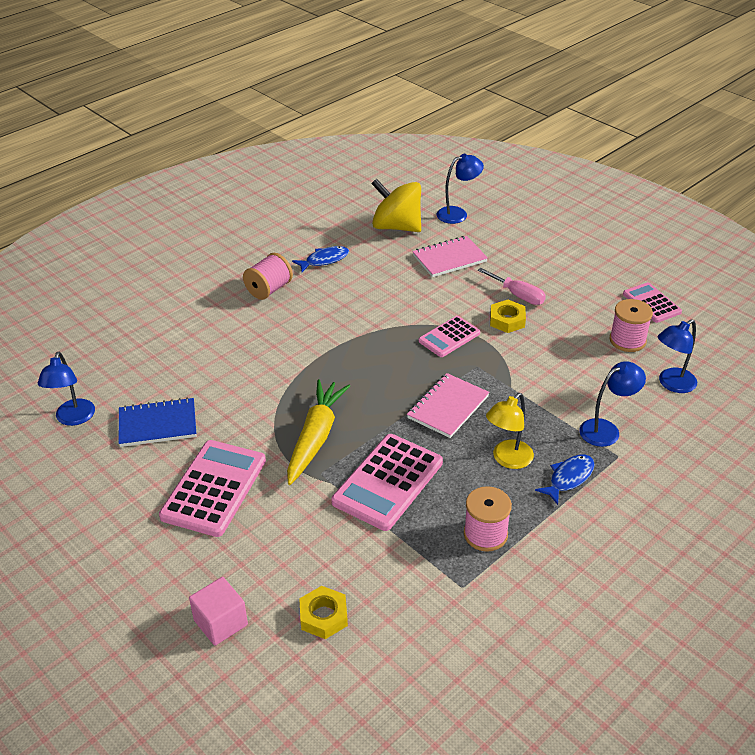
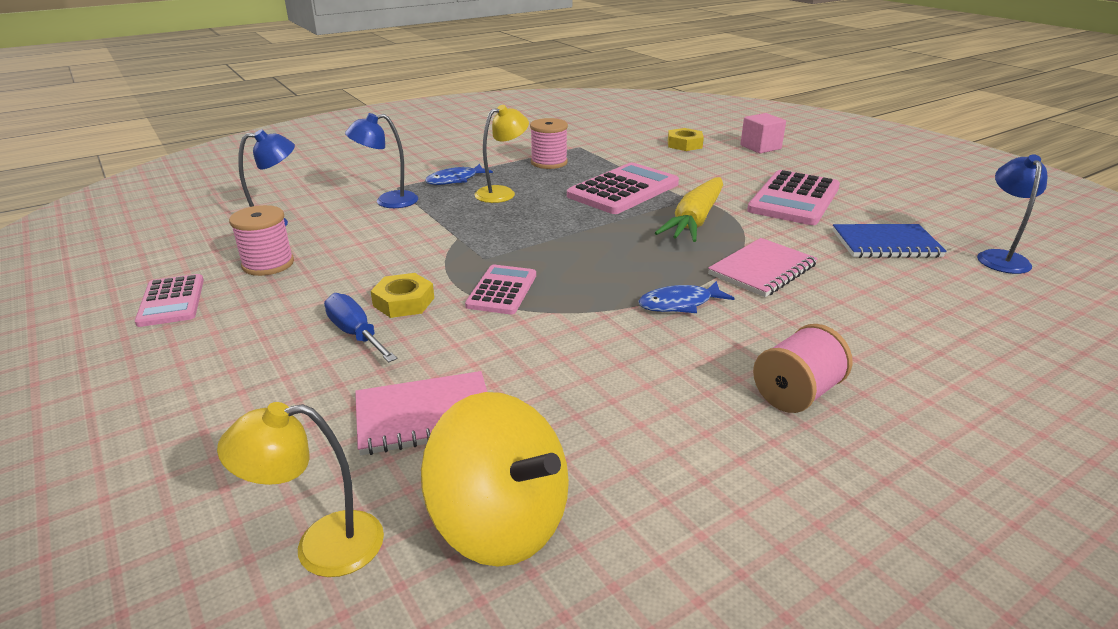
camera: 170 degrees left, 10 degrees down
blue fish [292,246,349,272] -> blue fish moved to [638,281,735,313]
pink notebook [407,373,490,438] -> pink notebook moved to [708,238,818,297]
pink calculator [419,316,480,357] -> pink calculator turned 45 degrees counterclockwise [465,265,536,314]
blue lamp [437,154,484,224] -> yellow lamp [217,402,384,577]
pink screwdriver [478,268,546,305] -> blue screwdriver [324,293,397,362]

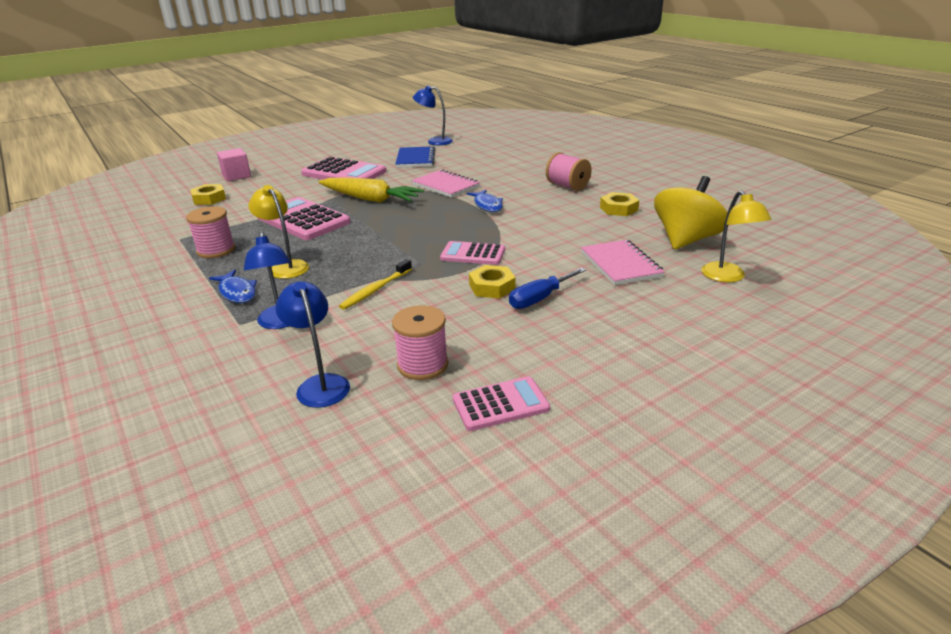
camera: 90 degrees left, 0 degrees up
none -> yellow toothbrush [339,259,412,310]
none -> yellow nut [600,192,639,216]

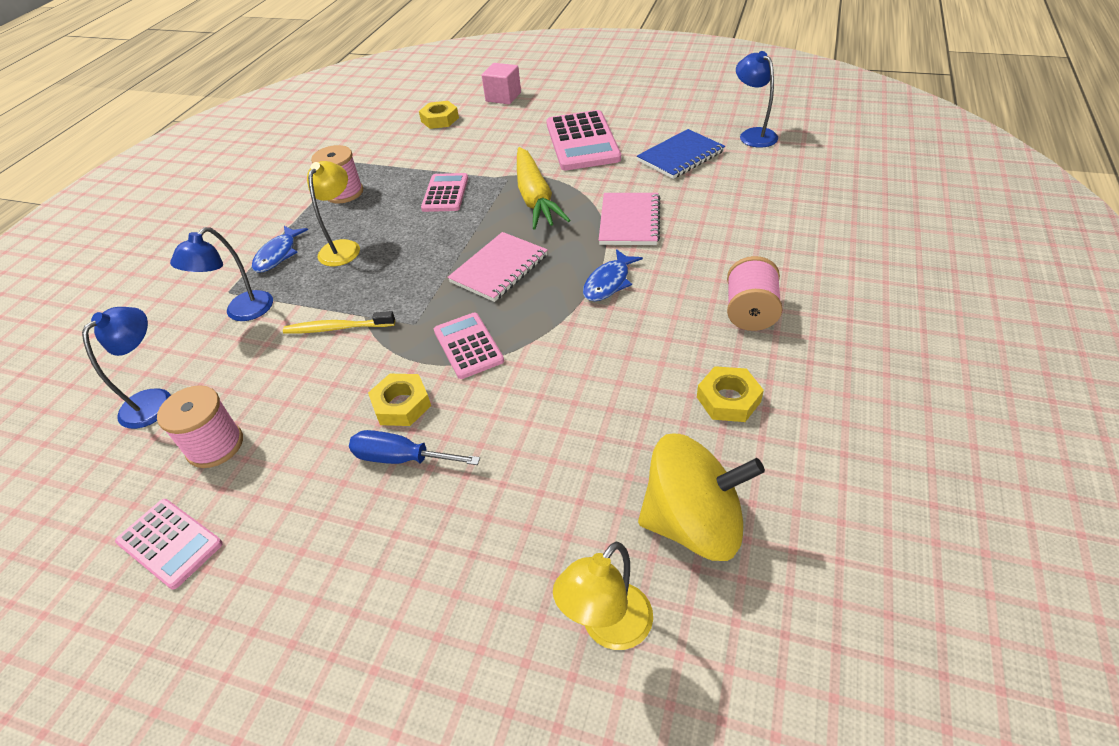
camera: 55 degrees right, 15 degrees up
pink calculator [257,197,350,240] -> pink calculator [421,173,468,212], size x0.59
pink notebook [581,240,665,285] -> pink notebook moved to [448,232,548,302]

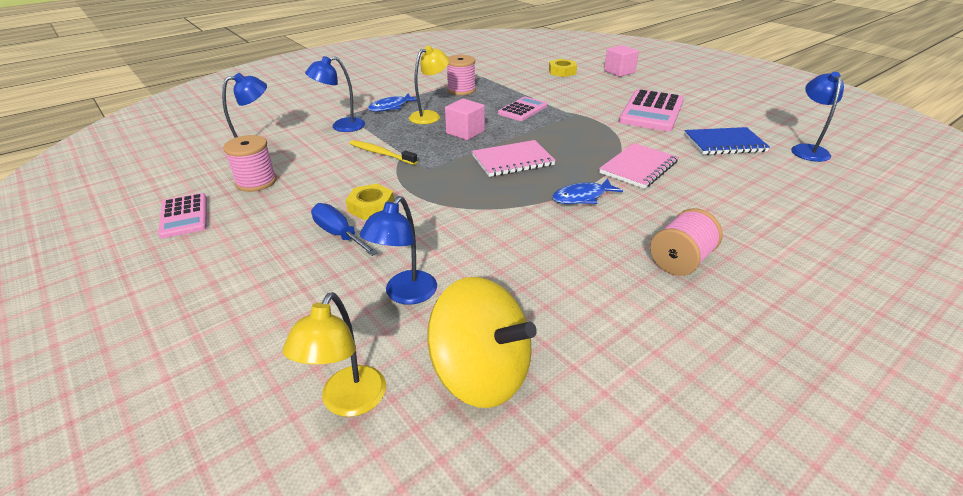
camera: 30 degrees right, 10 degrees down
pink calculator [434,313,504,379] -> none
yellow carrot [517,147,570,230] -> none
yellow lamp [553,542,653,650] -> yellow lamp turned 60 degrees counterclockwise [283,292,386,417]
yellow nut [697,366,764,422] -> none
none -> blue lamp [359,196,437,305]
none -> pink cube [445,99,485,140]

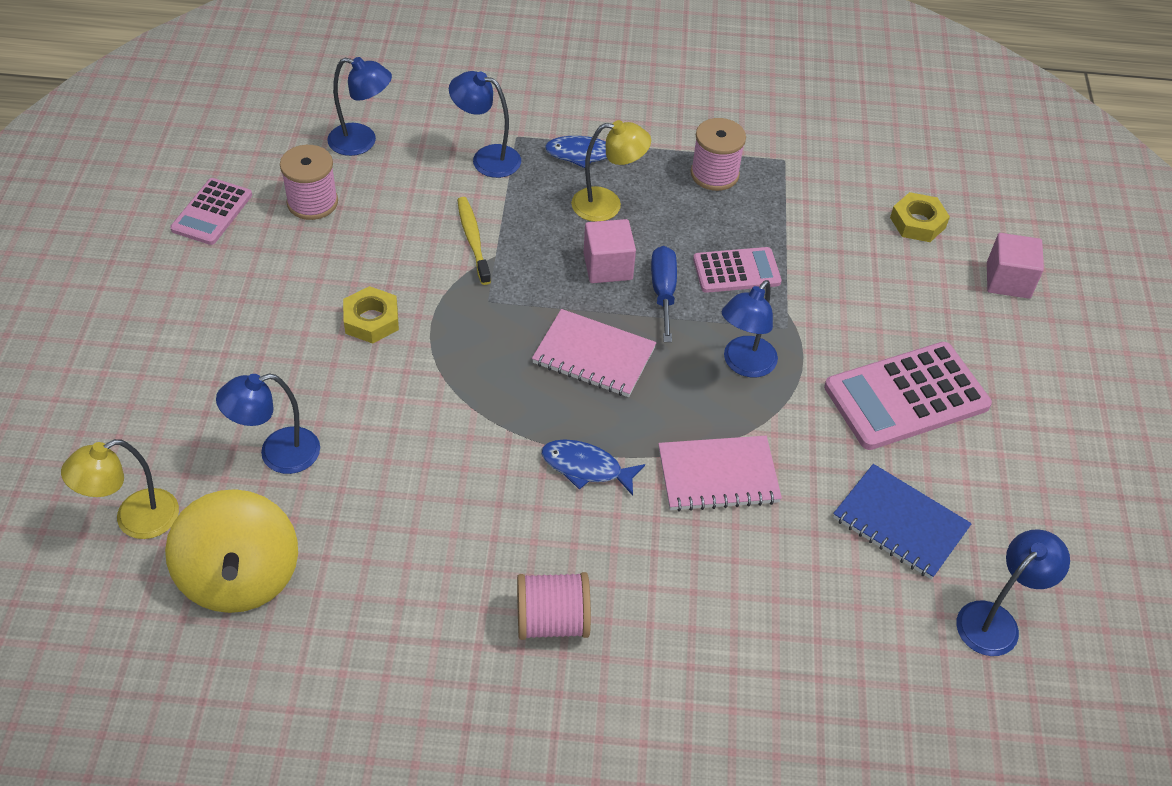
camera: 40 degrees right, 15 degrees up
blue screwdriver [311,203,378,256] -> blue screwdriver moved to [651,246,677,342]
none -> blue lamp [722,280,778,377]

